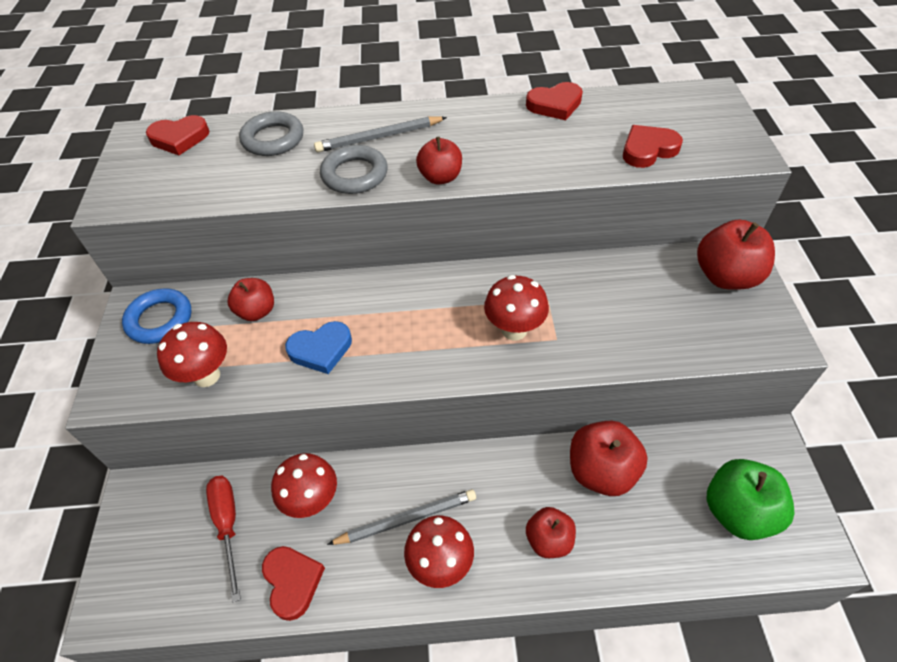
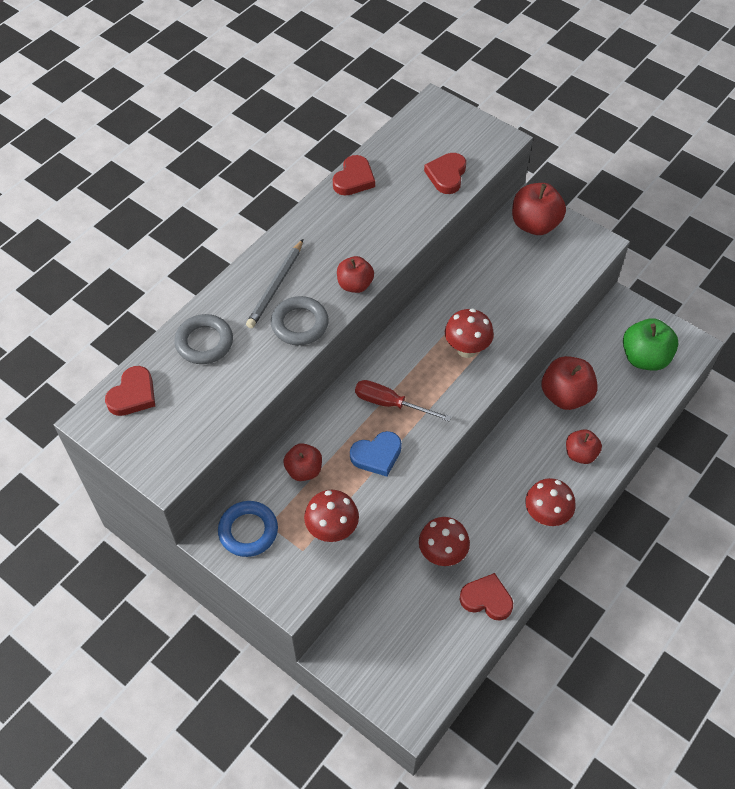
camera: 50 degrees left, 5 degrees up
red screwdriver [206,476,241,603] -> red screwdriver moved to [355,380,451,421]
blue heart [285,321,352,374] -> blue heart turned 45 degrees clockwise [350,431,402,477]
grey pencil [327,489,476,545] -> none

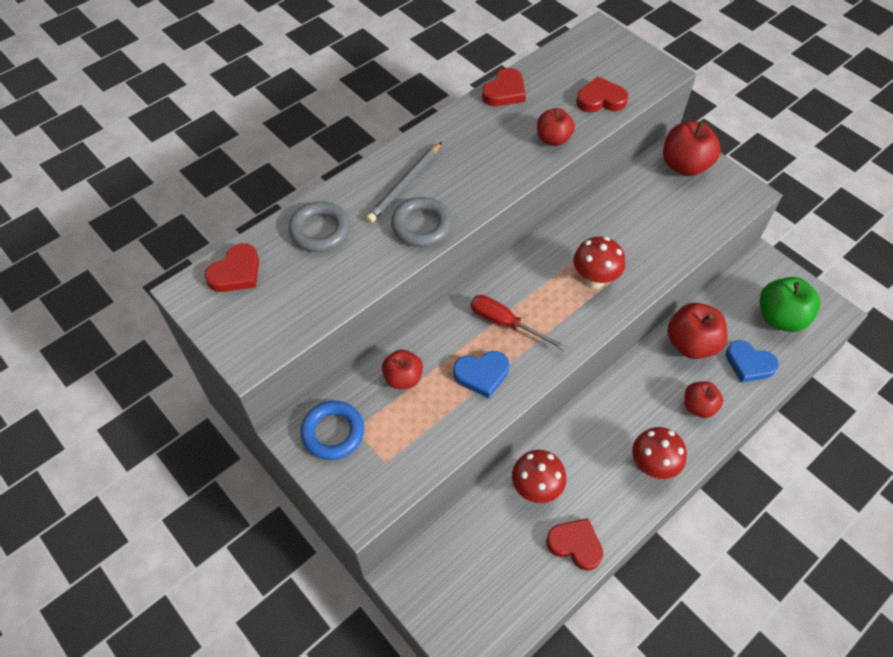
camera: 10 degrees right, 0 degrees up
red mushroom [304,490,359,542] -> none
red apple [337,256,374,293] -> red apple moved to [537,108,575,146]
red heart [424,153,466,194] -> red heart turned 60 degrees clockwise [576,76,628,113]
none -> blue heart [726,340,779,383]

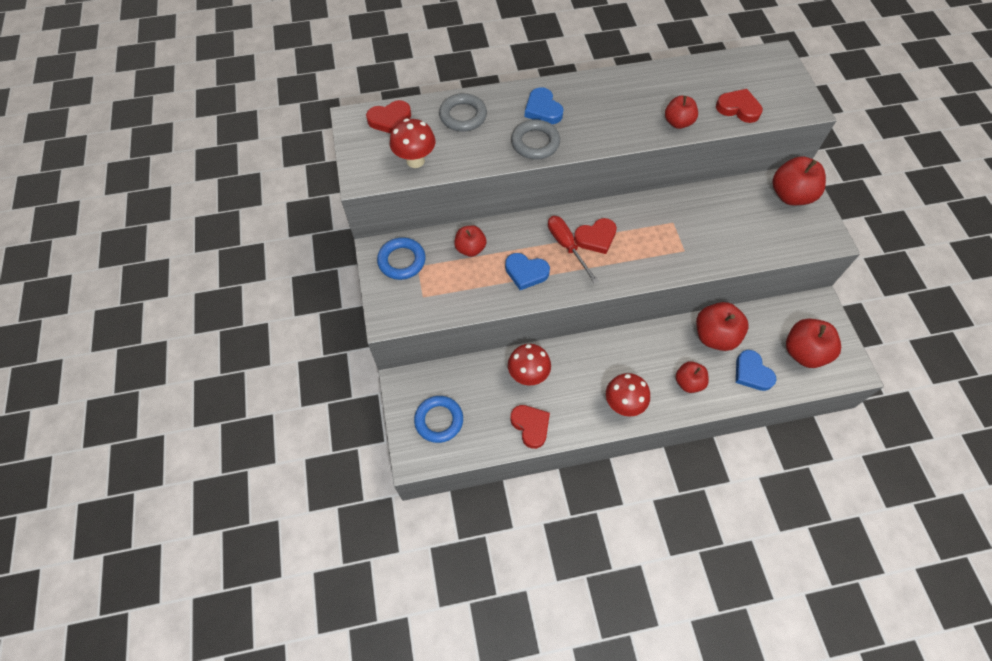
camera: 30 degrees right, 5 degrees up
grey pencil [366,142,442,223] -> blue heart [524,87,563,124]
red heart [482,68,526,106] -> red heart moved to [574,218,617,254]
red mushroom [573,236,625,289] -> red mushroom moved to [390,118,435,168]
green apple [760,277,820,332] -> red apple [786,318,841,368]
none -> blue ring [414,396,463,443]

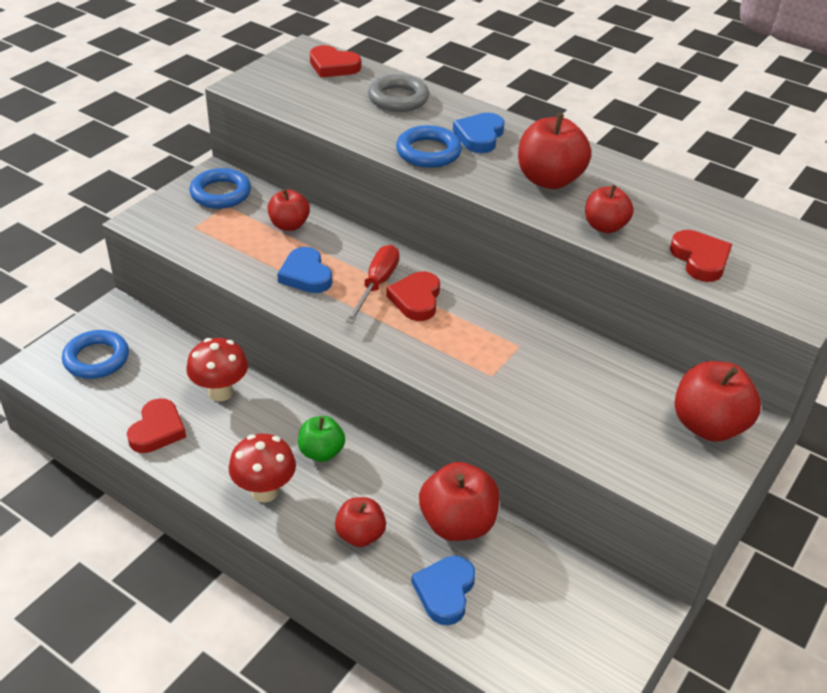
camera: 45 degrees right, 20 degrees down
red mushroom [390,118,435,168] -> none
grey ring [511,120,560,159] -> blue ring [396,125,462,168]
red heart [574,218,617,254] -> red heart turned 75 degrees clockwise [386,271,440,321]
red apple [786,318,841,368] -> red apple moved to [518,113,591,189]
none -> green apple [298,416,345,462]

